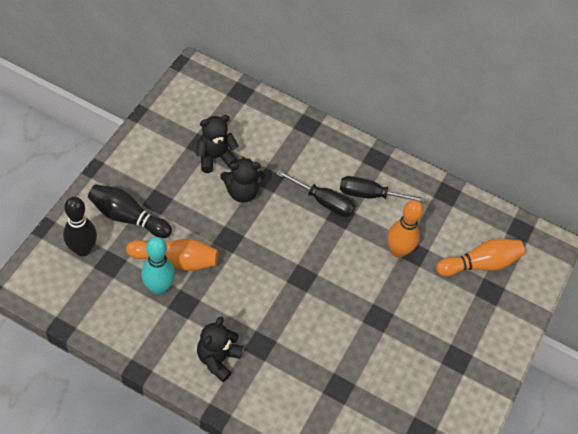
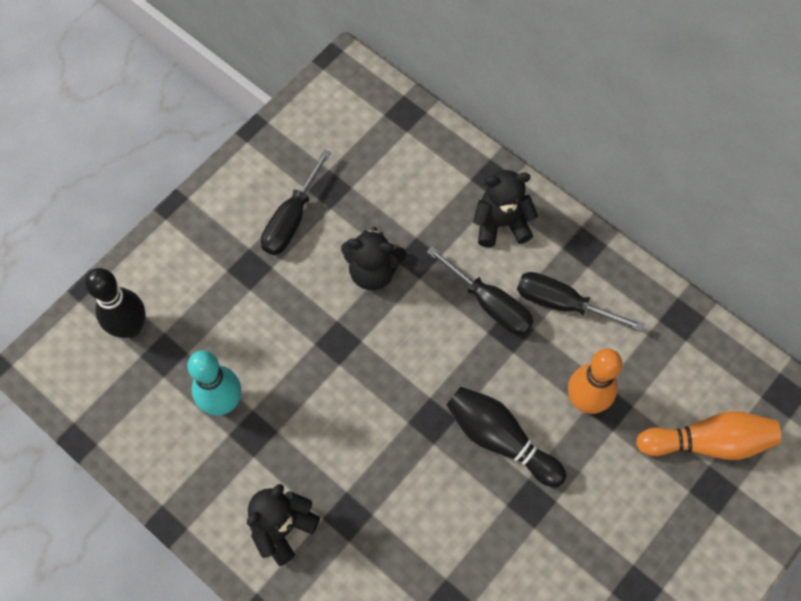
camera: 20 degrees right, 10 degrees up
black bowling pin [88,184,172,238] -> black bowling pin moved to [446,386,566,487]
orange bowling pin [126,239,218,271] -> none
black teddy bear [196,115,238,173] -> black teddy bear moved to [473,170,538,247]
none -> black screwdriver [261,149,331,255]

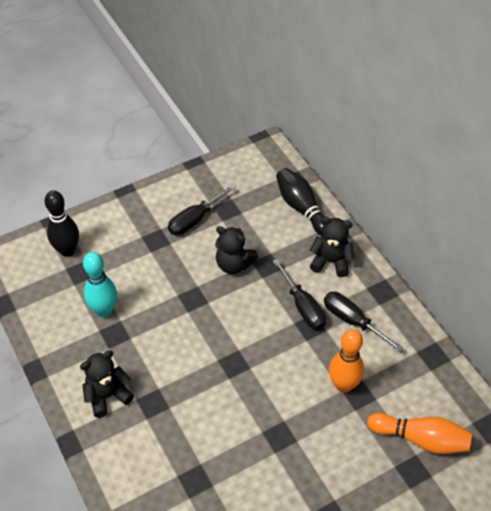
camera: 20 degrees right, 15 degrees down
black bowling pin [446,386,566,487] -> black bowling pin moved to [276,168,325,236]

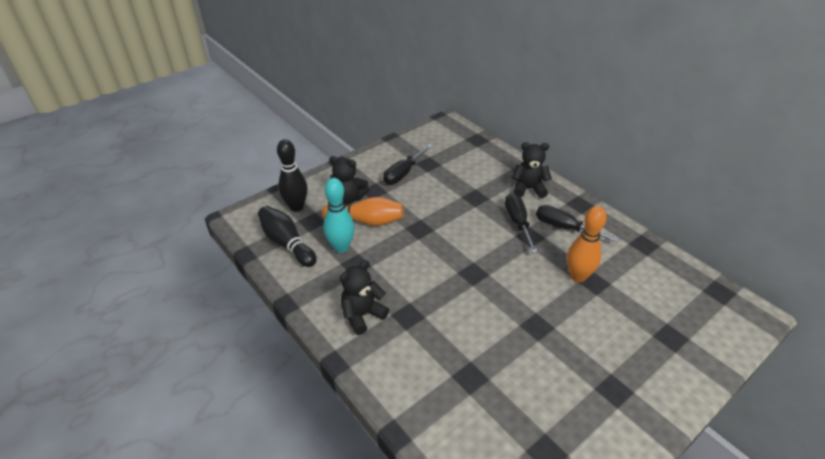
camera: 10 degrees left, 10 degrees down
black teddy bear [215,226,258,274] -> black teddy bear moved to [329,156,369,204]
black screwdriver [273,259,326,330] -> black screwdriver turned 150 degrees counterclockwise [505,193,538,253]
black bowling pin [276,168,325,236] -> black bowling pin moved to [258,206,317,267]
orange bowling pin [367,413,472,454] -> orange bowling pin moved to [322,197,403,226]

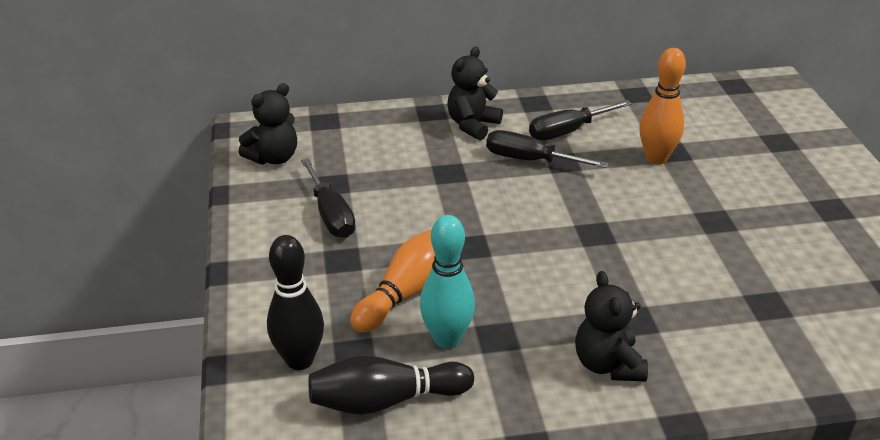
camera: 60 degrees left, 5 degrees down
black teddy bear [329,156,369,204] -> black teddy bear moved to [239,83,297,165]

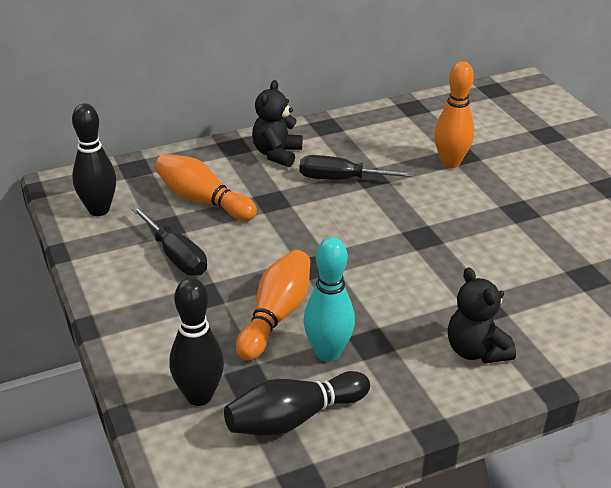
camera: 15 degrees left, 0 degrees up
black teddy bear [239,83,297,165] -> black bowling pin [72,103,116,216]
black screwdriver [529,100,632,140] -> none
none -> orange bowling pin [155,154,257,221]

